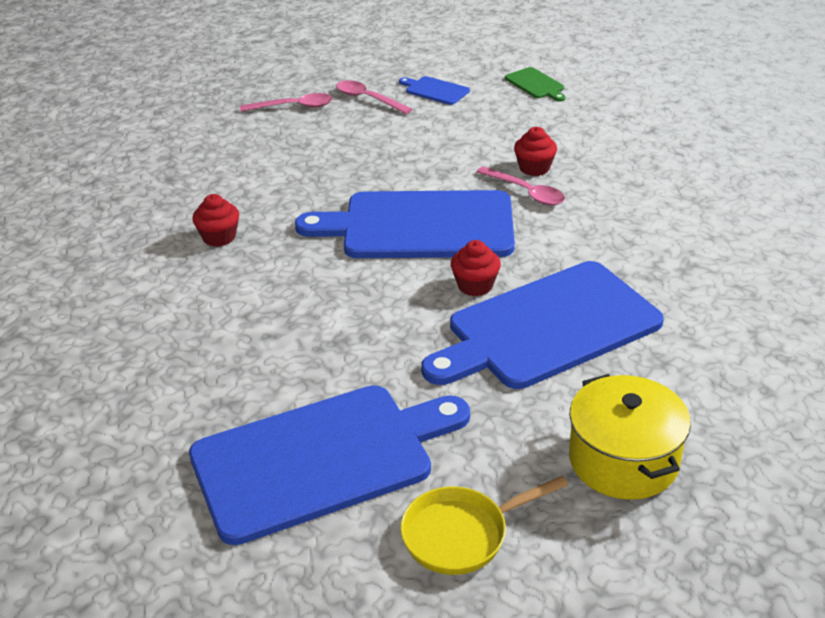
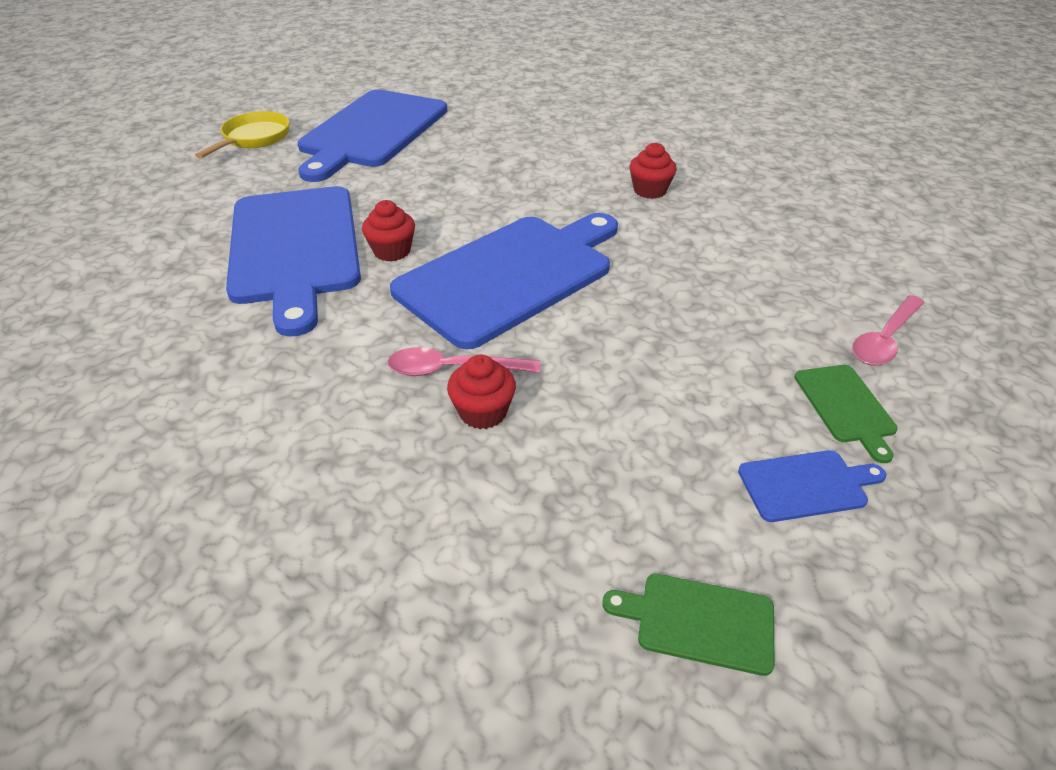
camera: 135 degrees right, 5 degrees up
pink spoon [336,80,412,114] -> green cutting board [794,365,898,463]
blue cutting board [421,261,664,389] -> blue cutting board turned 150 degrees clockwise [226,186,361,336]
yellow pot [569,374,691,500] -> none

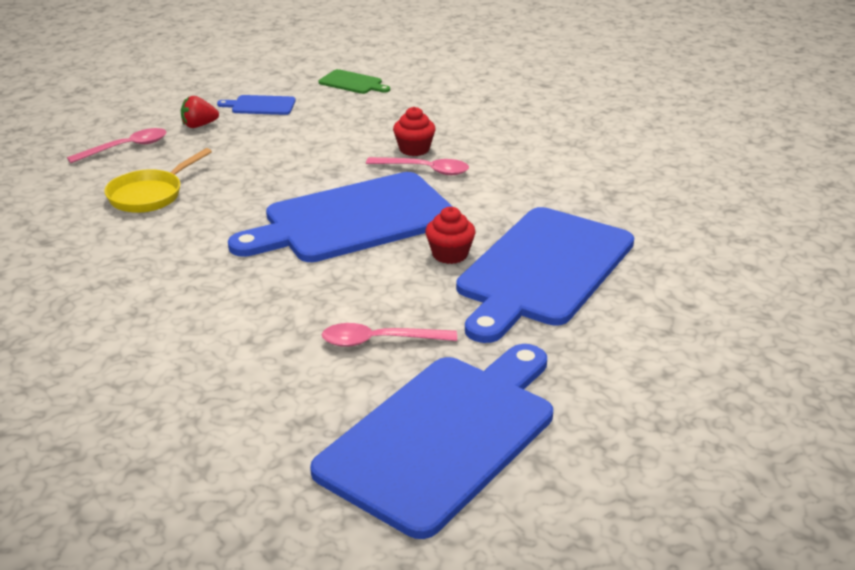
camera: 165 degrees left, 10 degrees down
yellow pan [195,111,289,158] -> yellow pan moved to [104,148,212,213]
blue cutting board [226,186,361,336] -> blue cutting board turned 150 degrees counterclockwise [456,207,634,343]
red cupcake [629,142,677,199] -> none
green cutting board [794,365,898,463] -> red strawberry [181,96,219,128]
none -> pink spoon [322,323,457,347]

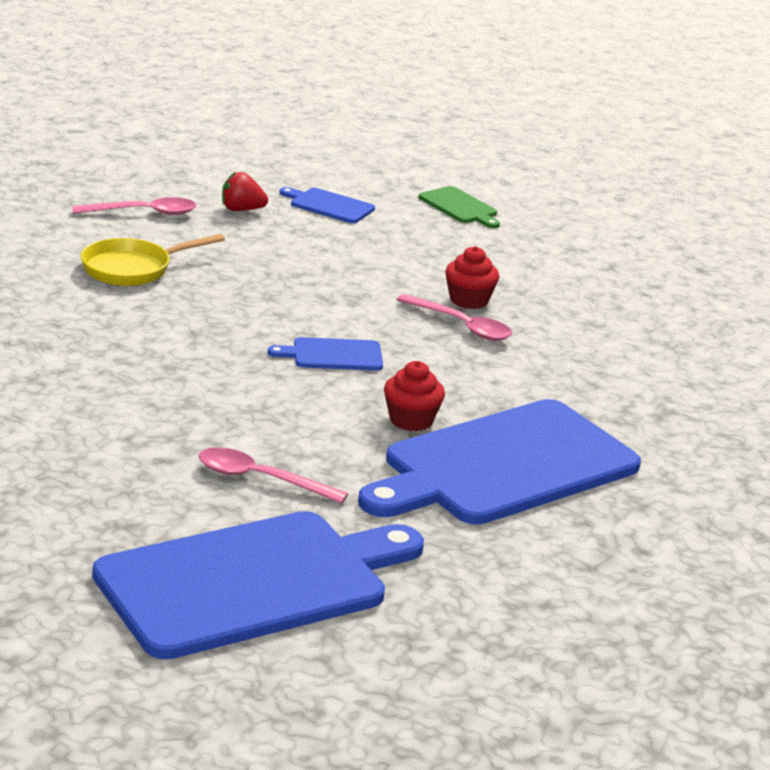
camera: 20 degrees right, 5 degrees down
blue cutting board [228,172,453,262] -> blue cutting board [267,337,383,371], size x0.41

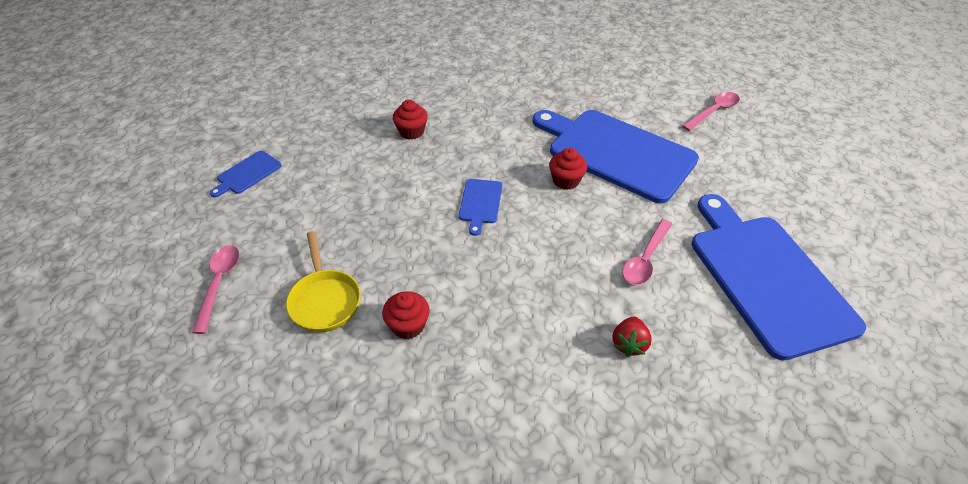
camera: 75 degrees left, 20 degrees up
red strawberry [222,172,268,211] -> red strawberry moved to [612,317,652,357]
blue cutting board [358,399,641,525] -> blue cutting board turned 150 degrees clockwise [533,110,699,203]
pink spoon [397,294,512,341] -> pink spoon moved to [682,92,740,131]
green cutting board [419,186,500,228] -> none
none -> red cupcake [382,291,430,339]

